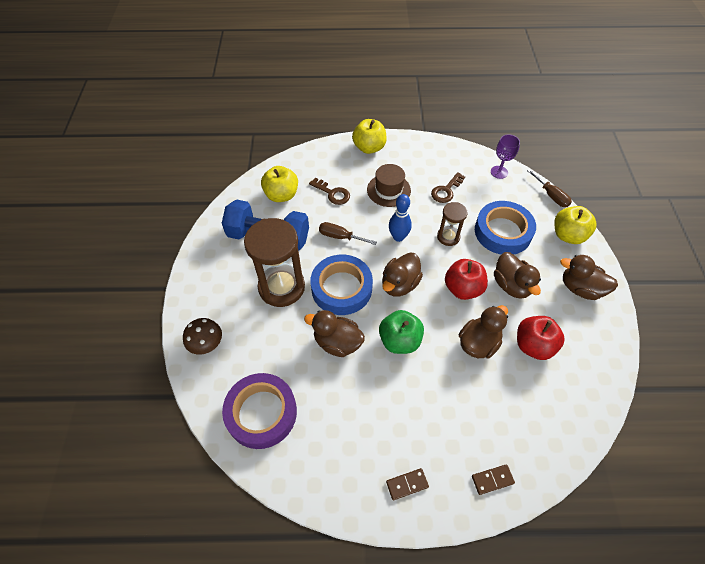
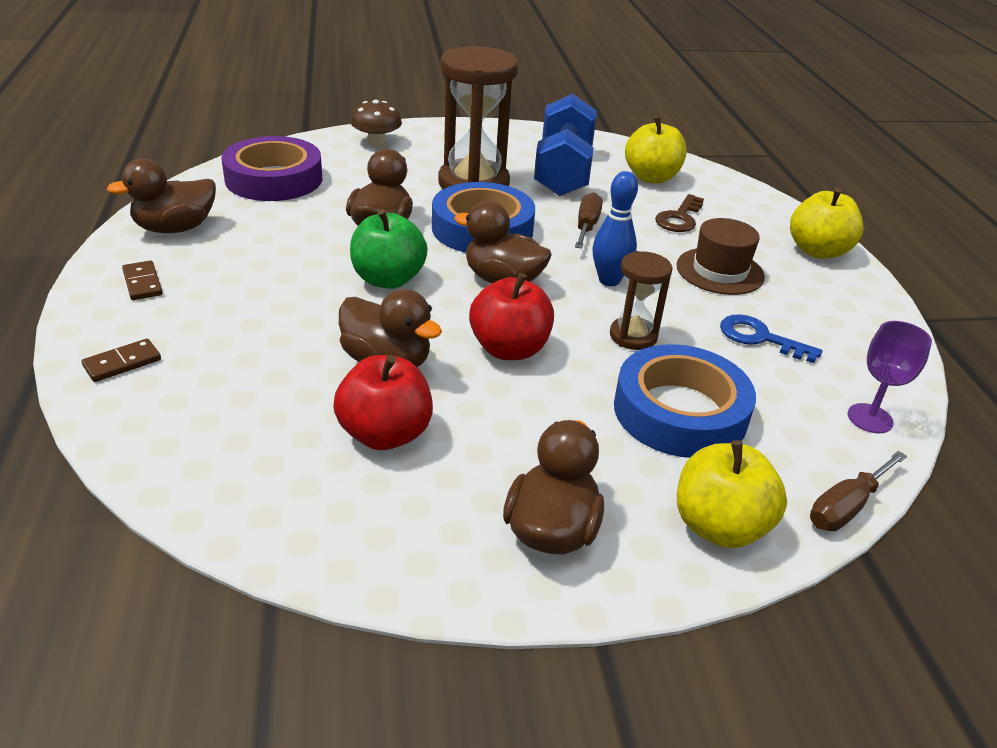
camera: 80 degrees right, 20 degrees down
brown key [431,172,465,203] -> blue key [720,314,823,363]
brown domino [472,464,515,495] -> brown domino turned 75 degrees clockwise [81,339,161,382]
brown duck [494,252,541,299] -> brown duck moved to [107,159,216,233]

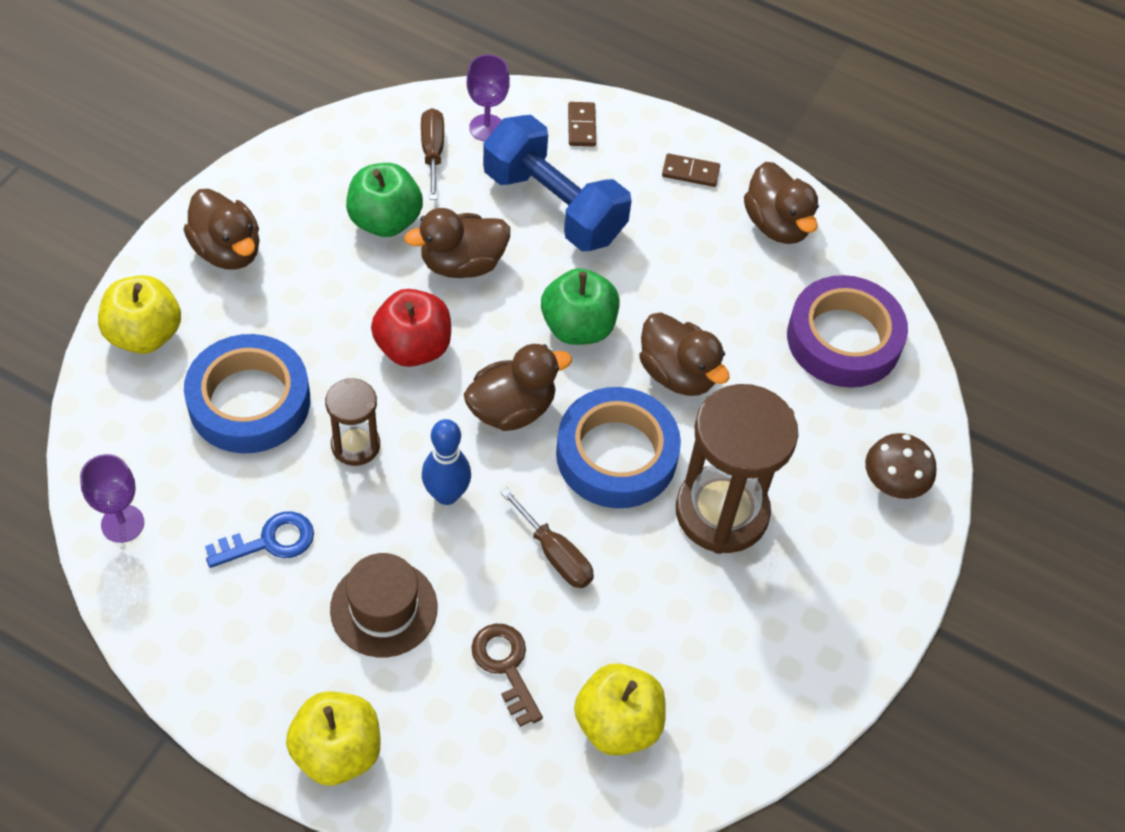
camera: 125 degrees right, 20 degrees up
brown duck [107,159,216,233] -> brown duck turned 150 degrees clockwise [744,162,819,244]
red apple [333,355,433,450] -> green apple [346,163,423,237]
blue dumbbell [534,94,597,196] -> blue dumbbell moved to [483,115,632,251]
brown screwdriver [810,451,907,531] -> brown screwdriver moved to [421,108,444,200]
none -> purple goblet [467,55,510,141]

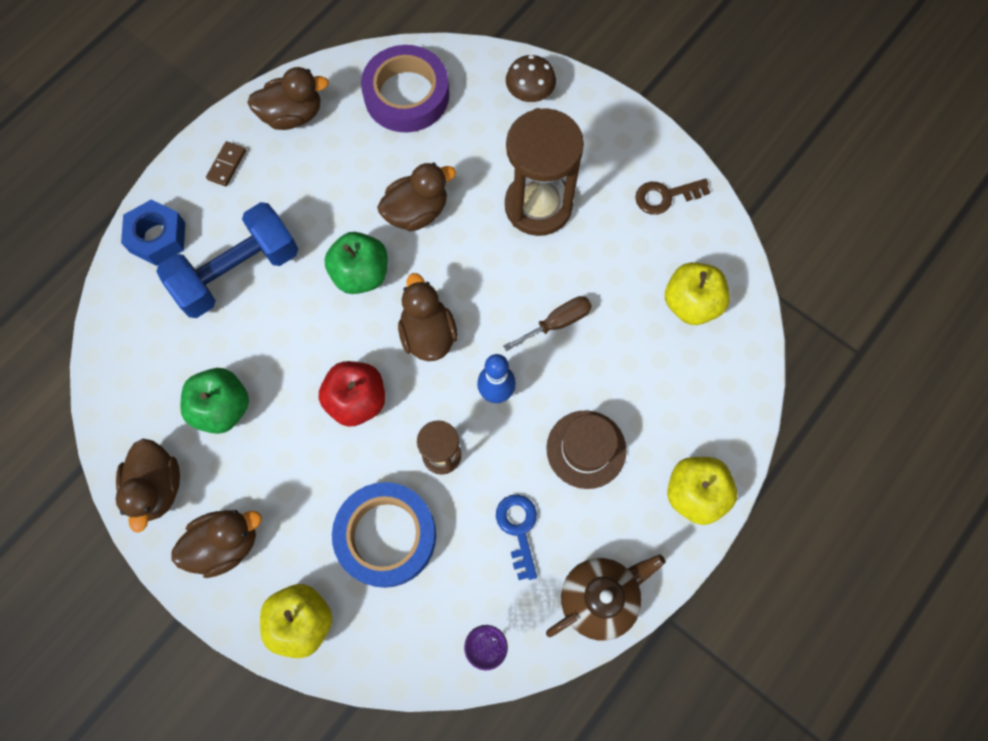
camera: 75 degrees left, 15 degrees up
brown duck [404,208,510,278] -> brown duck moved to [116,439,180,533]
brown screwdriver [421,108,444,200] -> none
purple goblet [467,55,510,141] -> none
brown key [471,624,543,727] -> brown key moved to [635,179,710,215]
blue tape [556,387,681,508] -> none
brown domino [568,102,596,146] -> blue nut [121,199,185,266]
none -> brown teapot [546,554,666,641]

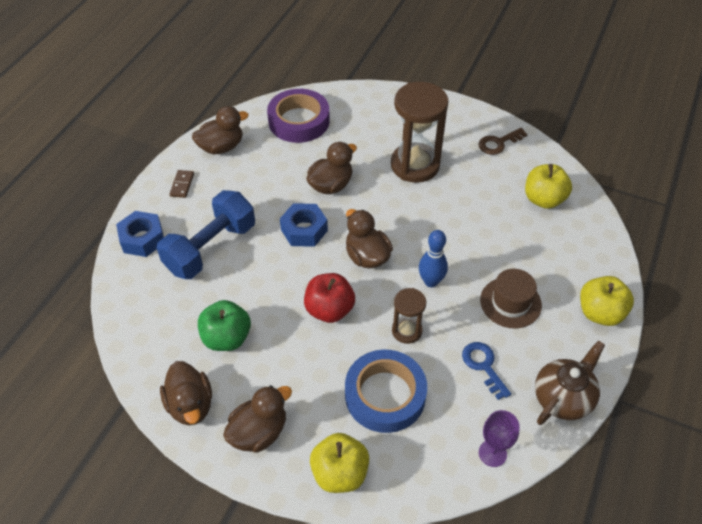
camera: 15 degrees left, 20 degrees down
green apple [324,232,388,294] -> blue nut [280,203,328,247]
brown screwdriver [503,296,592,351] -> none
brown mushroom [506,55,556,102] -> none

